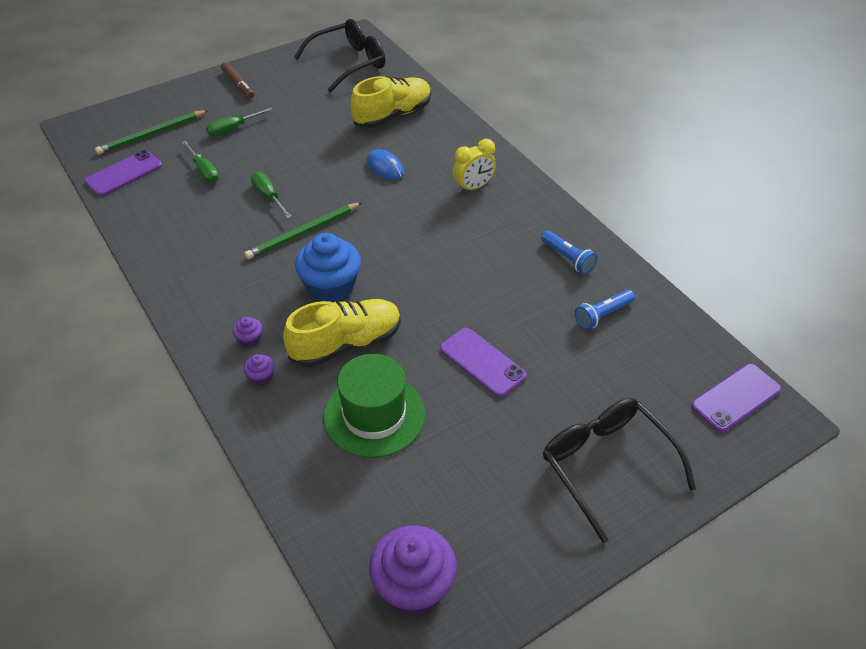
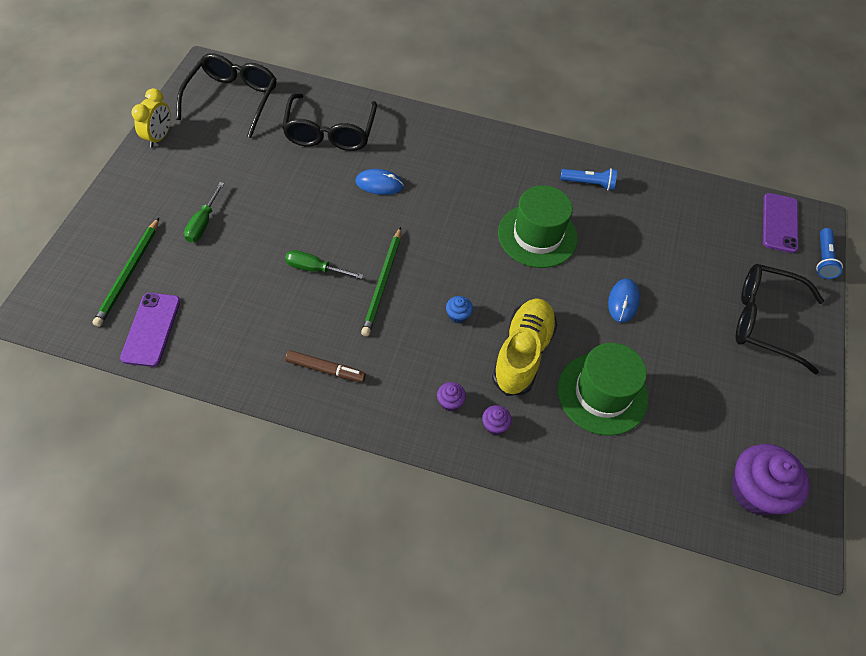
camera: 45 degrees left, 10 degrees up
green screwdriver [182,141,219,183] -> none
brown marker [221,62,254,99] -> brown marker moved to [285,350,366,382]
blue cupcake [295,233,361,302] -> blue cupcake [446,296,473,324], size x0.43
yellow shoe [351,76,431,128] -> black glasses [282,94,377,151]
purple phone [440,328,527,398] -> blue mouse [608,279,640,323]
yellow clock [453,139,496,193] -> yellow clock moved to [132,88,171,148]
blue flashlight [575,290,635,330] -> blue flashlight moved to [816,228,843,279]
none -> green hat [498,185,578,268]

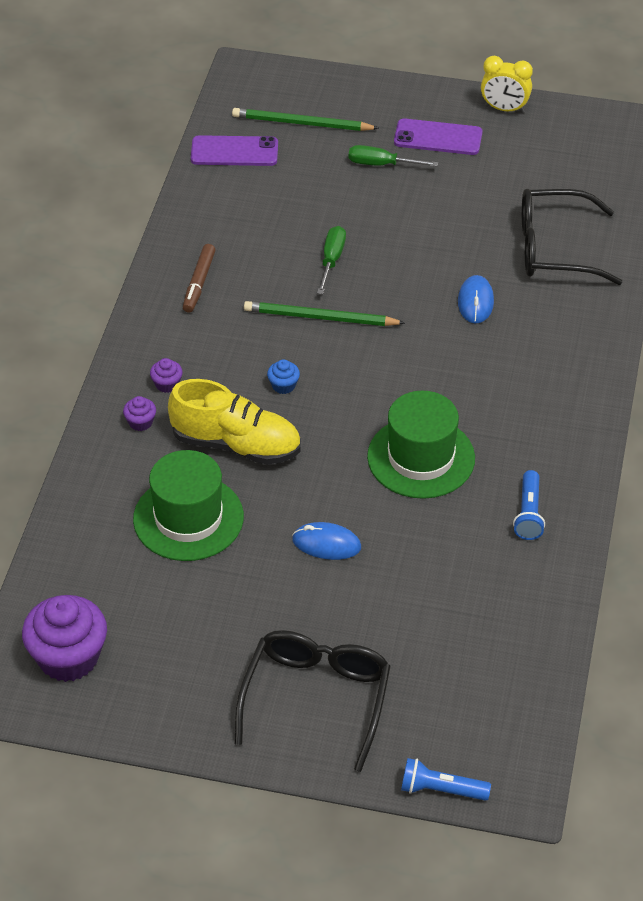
camera: 90 degrees right, 10 degrees down
black glasses [176,53,277,138] -> none
purple phone [763,193,798,253] -> purple phone moved to [394,118,482,155]

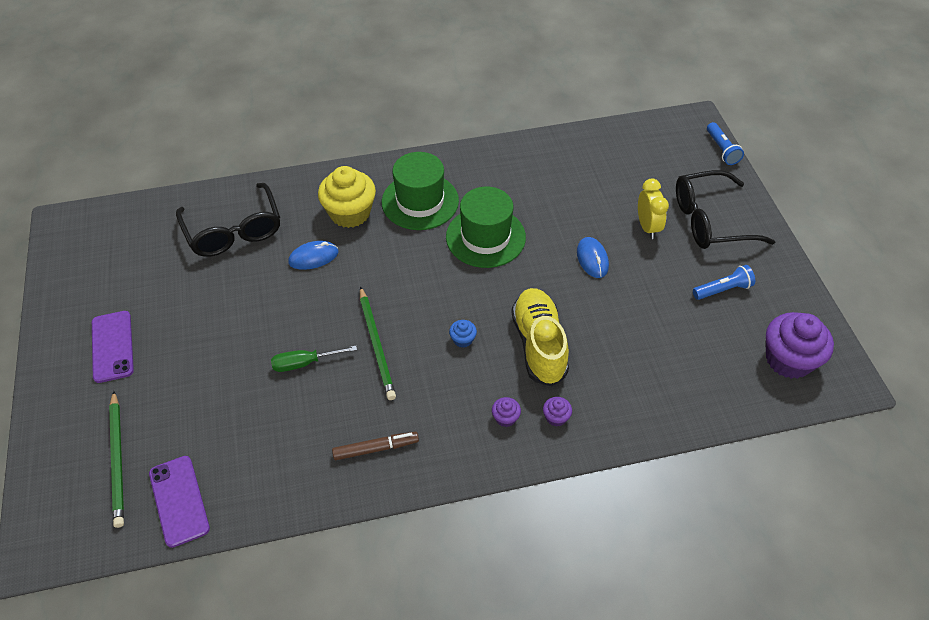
camera: 115 degrees left, 5 degrees up
green hat [133,450,244,561] -> green hat moved to [382,152,459,230]
green screwdriver [349,145,438,167] -> none
yellow clock [481,56,533,113] -> yellow clock moved to [638,179,669,239]
blue flashlight [513,470,545,540] -> blue flashlight moved to [693,265,755,300]
none -> yellow cupcake [318,166,376,228]

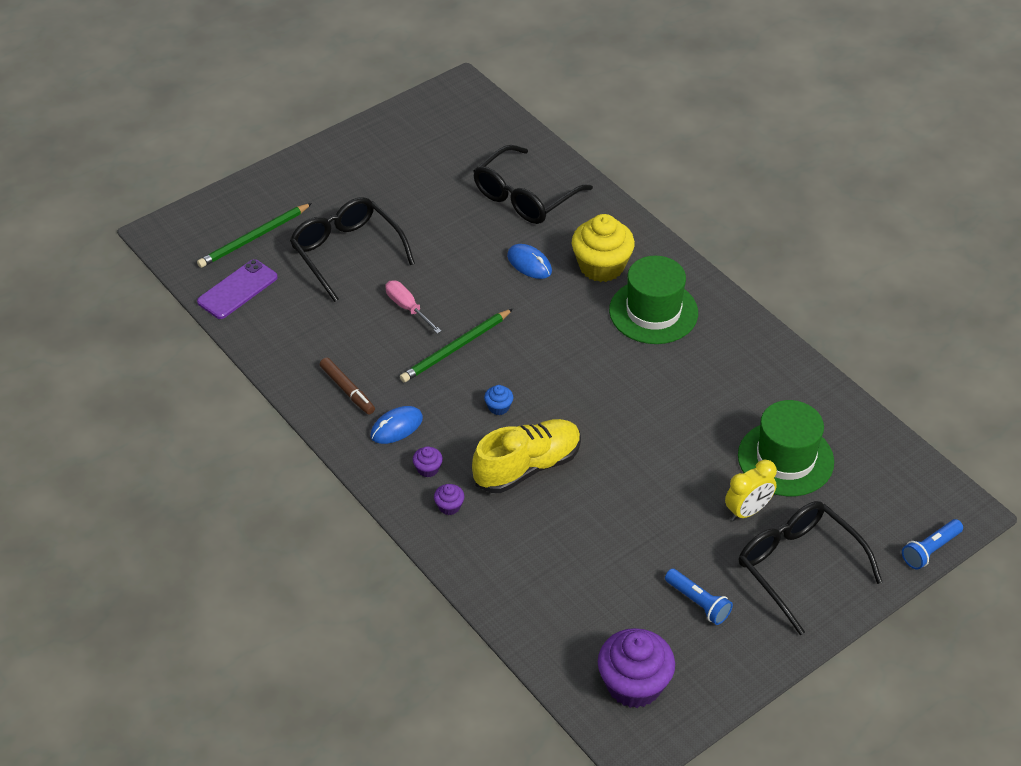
camera: 65 degrees right, 5 degrees down
purple phone [92,311,134,383] -> none
green screwdriver [271,346,357,372] -> pink screwdriver [385,281,441,334]
green hat [446,187,526,268] -> green hat moved to [738,400,834,496]
blue mouse [577,237,609,278] -> blue mouse moved to [370,406,423,444]
none -> black glasses [290,197,415,302]

